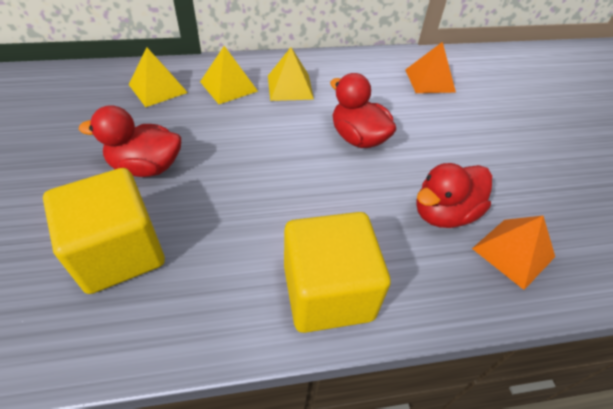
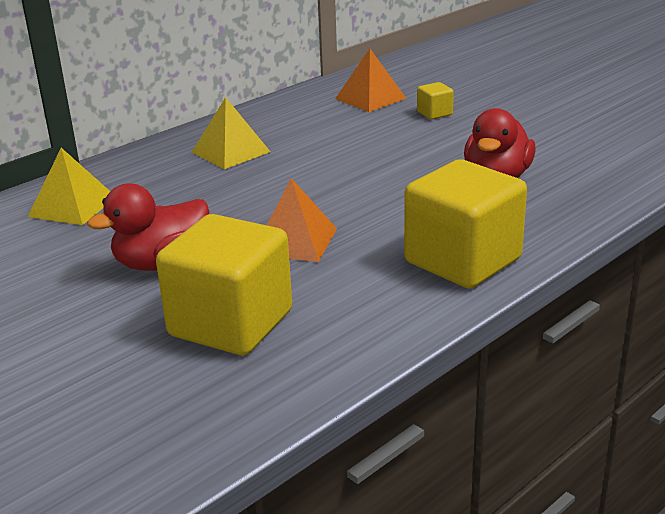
camera: 30 degrees left, 20 degrees down
yellow pyramid [200,46,258,104] -> none
red duck [330,73,397,148] -> none
orange pyramid [472,216,555,290] -> orange pyramid moved to [267,178,337,262]
none -> yellow cube [417,82,454,119]

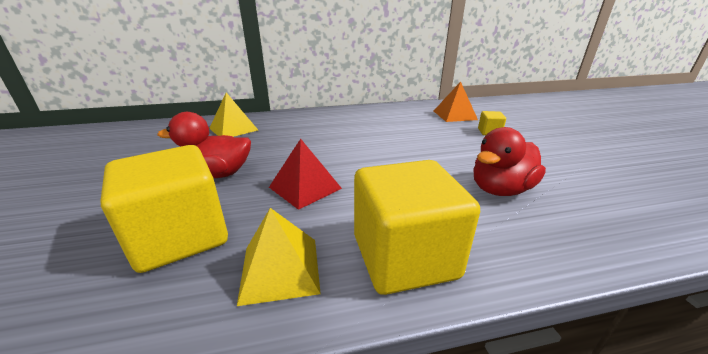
camera: 30 degrees right, 0 degrees up
yellow pyramid [191,97,270,169] -> yellow pyramid moved to [237,208,321,306]
orange pyramid [267,178,337,262] -> red pyramid [269,139,342,210]

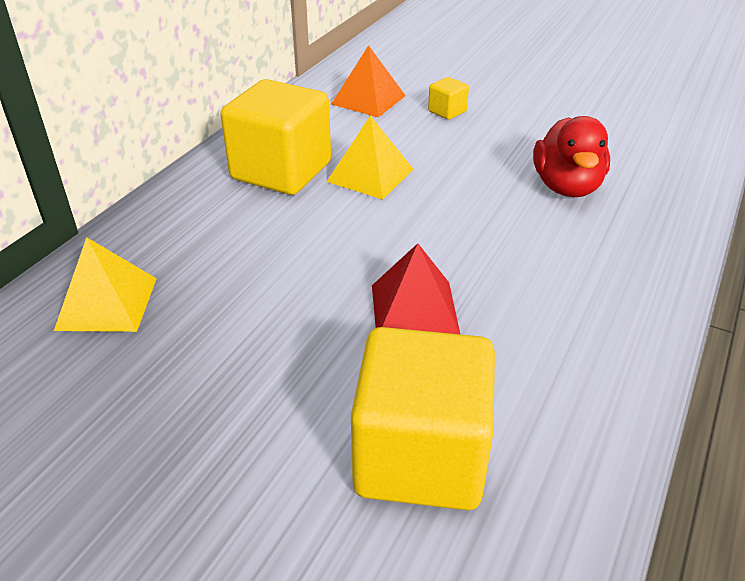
camera: 50 degrees left, 10 degrees up
red duck [157,112,251,178] -> none
yellow pyramid [237,208,321,306] -> yellow pyramid moved to [326,115,414,200]
yellow cube [354,160,480,295] -> yellow cube moved to [220,79,331,195]

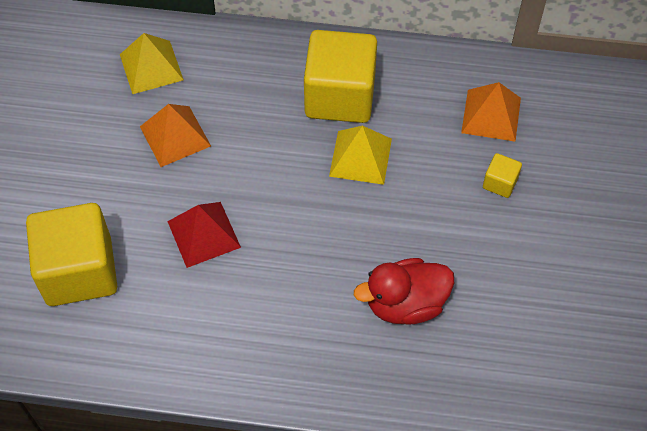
camera: 70 degrees right, 20 degrees up
none -> orange pyramid [140,104,211,167]

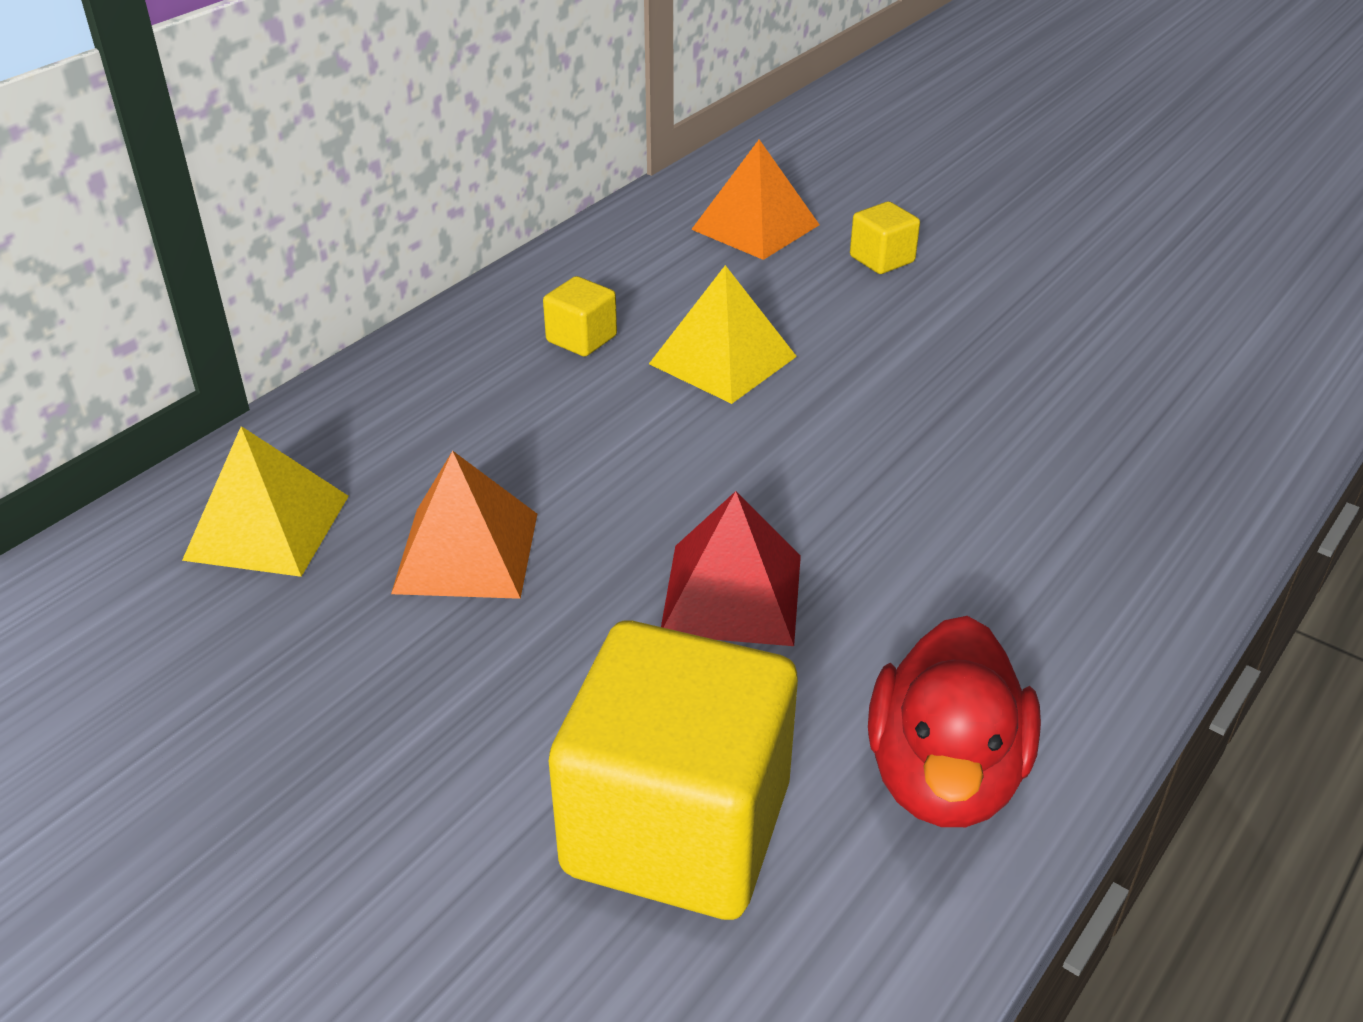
camera: 60 degrees left, 20 degrees down
yellow cube [304,30,377,123] -> yellow cube [543,276,617,357], size x0.42
red duck [354,258,454,325] -> red duck moved to [868,616,1041,827]

